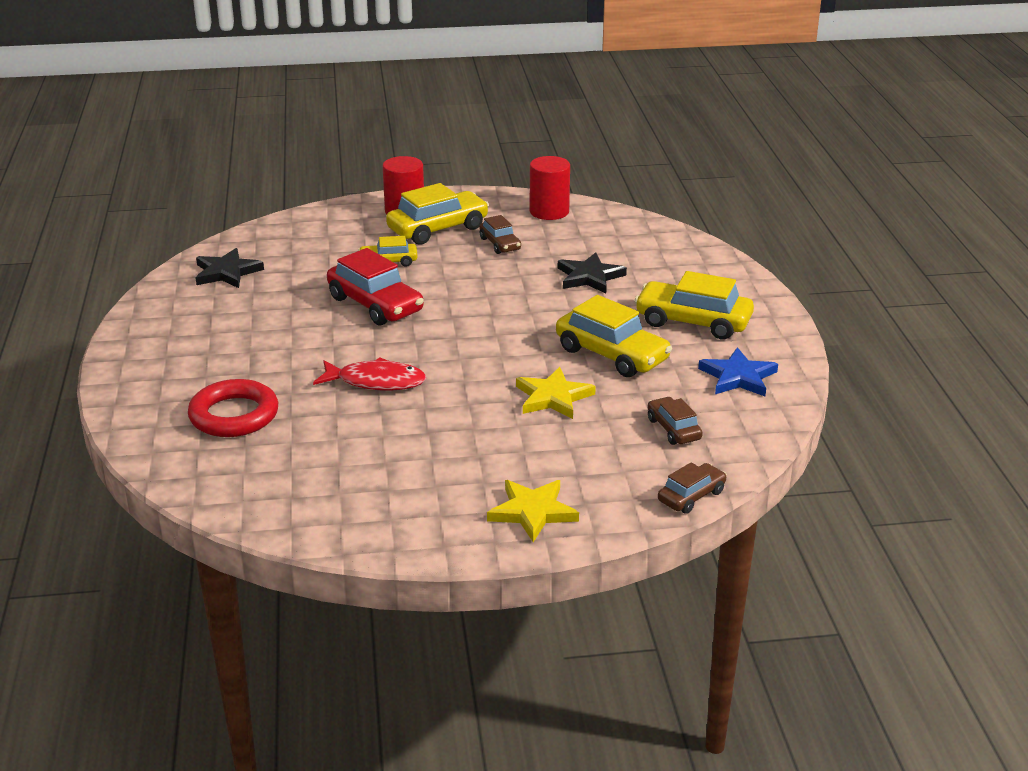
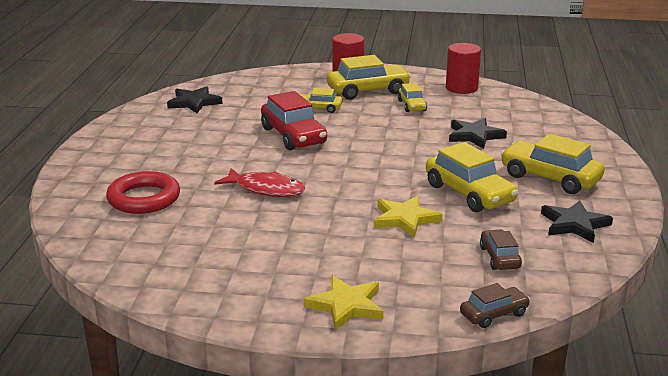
camera: 15 degrees right, 5 degrees down
brown car [479,215,521,254] -> yellow car [398,83,427,112]
blue star [698,347,778,396] -> black star [541,200,613,243]

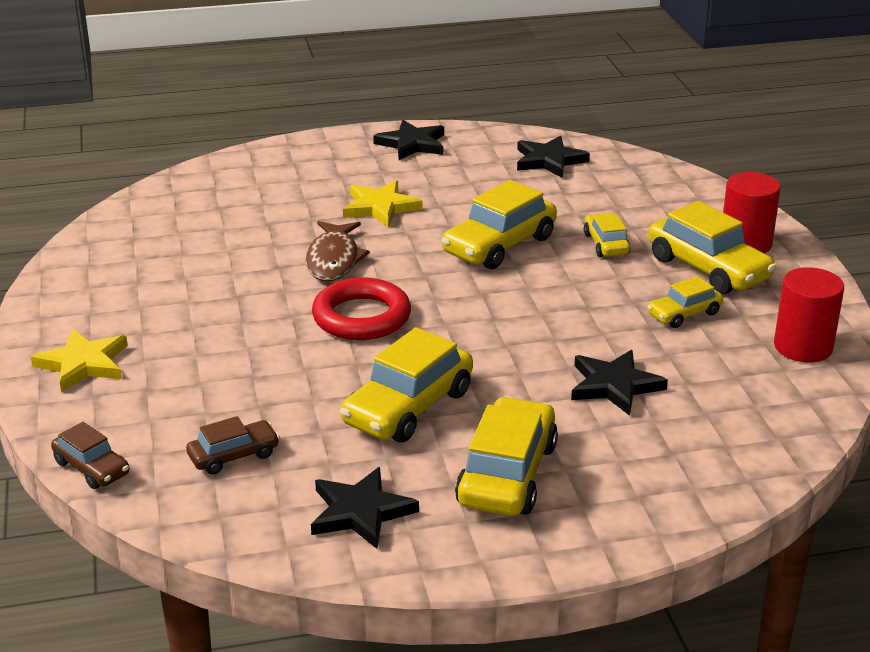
camera: 70 degrees right, 5 degrees up
red ring [106,171,180,214] -> red ring moved to [312,278,411,340]
red fish [214,168,305,197] -> brown fish [306,221,370,281]
red car [261,91,327,150] -> yellow car [441,180,557,269]
yellow star [374,196,442,238] -> yellow star moved to [343,180,423,227]
none -> black star [373,120,444,160]

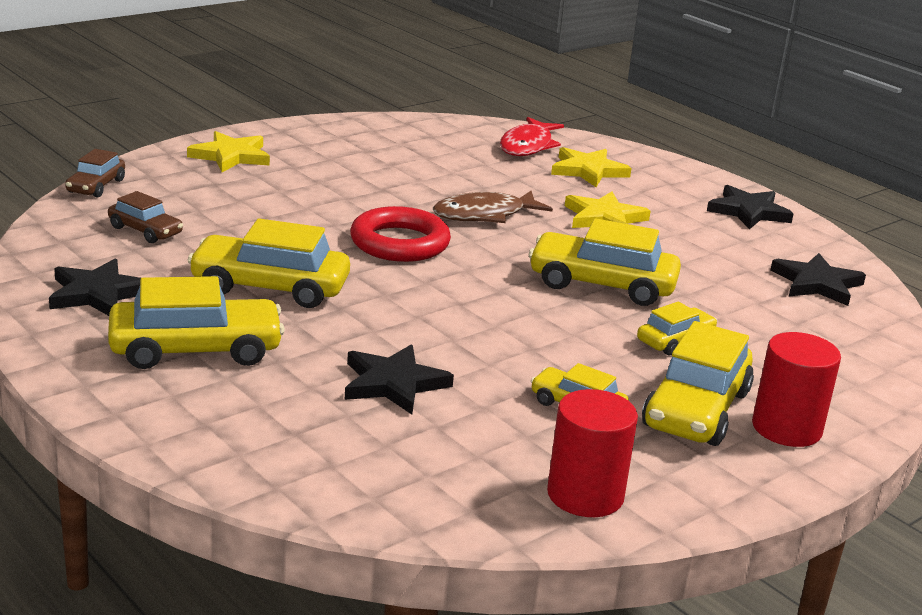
camera: 60 degrees right, 5 degrees down
none -> red fish [500,117,564,156]
none -> yellow star [551,147,632,187]

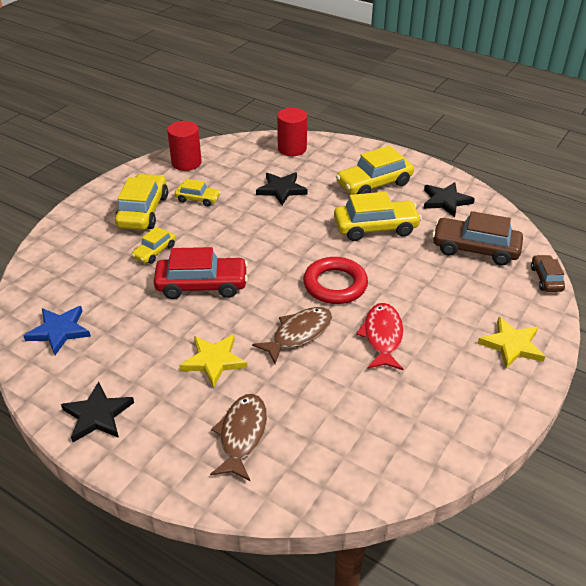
camera: 165 degrees right, 15 degrees up
brown car [108,191,183,243] -> brown car [432,211,523,266], size x1.81
red fish [500,117,564,156] -> red fish moved to [356,303,403,370]
yellow car [529,218,681,306] -> red car [154,247,248,299]
yellow star [551,147,632,187] -> brown fish [210,394,267,481]
red cylinder [752,332,841,447] -> red cylinder moved to [277,108,307,156]
black star [771,253,866,306] -> blue star [23,306,91,355]

